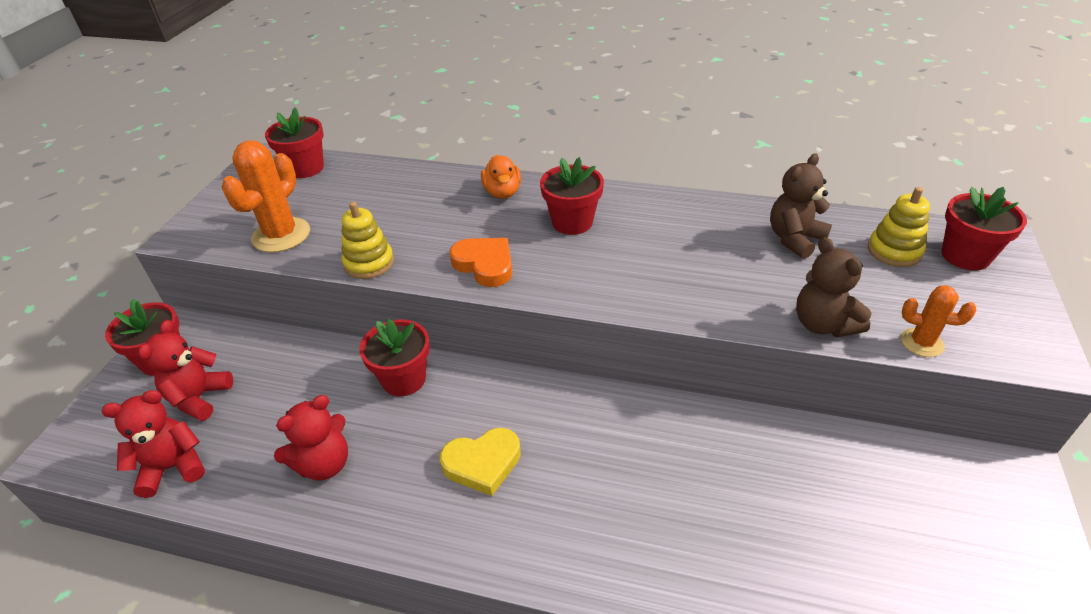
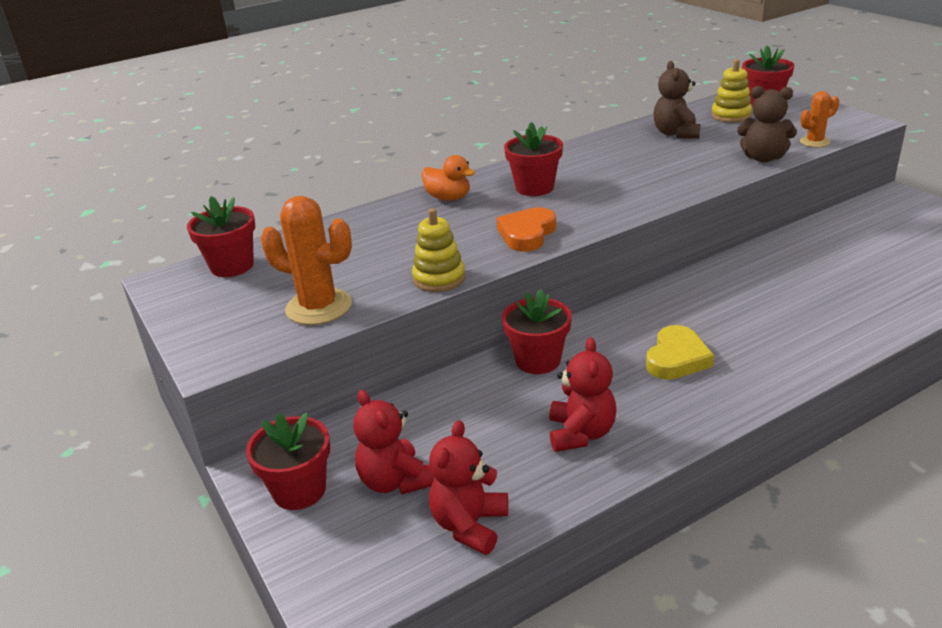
camera: 45 degrees left, 10 degrees down
orange cactus [222,140,310,252] -> orange cactus turned 45 degrees counterclockwise [261,196,352,325]
orange heart [449,238,512,287] -> orange heart turned 60 degrees counterclockwise [497,207,556,252]

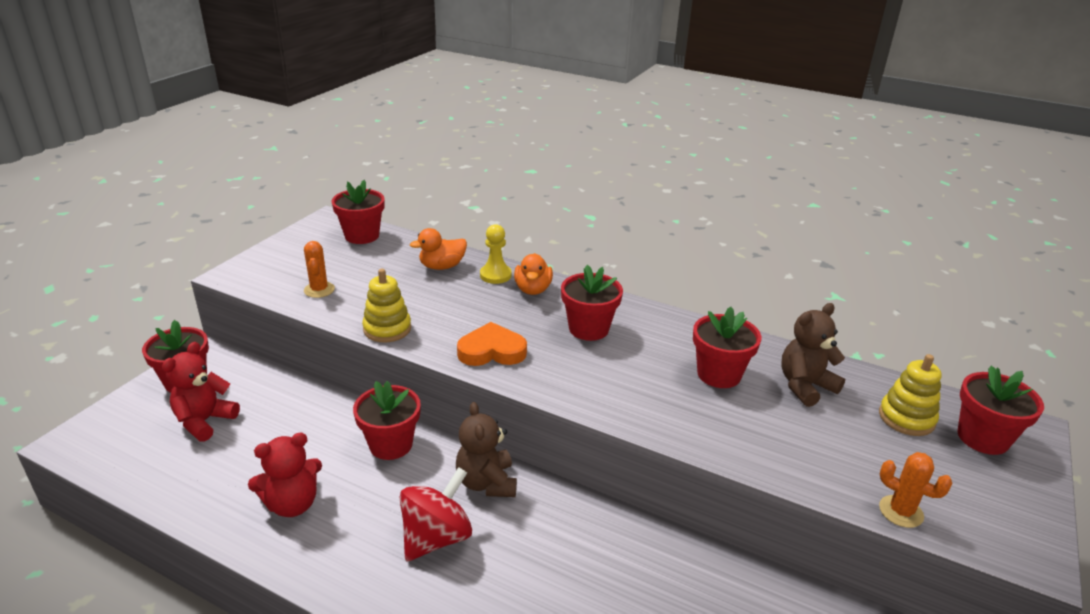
camera: 55 degrees right, 0 degrees up
orange cactus [261,196,352,325] -> orange cactus [304,241,335,298], size x0.56
red teddy bear [429,420,508,555] -> none
yellow heart [646,325,714,380] -> red spinning top [400,467,472,561]
brown teddy bear [737,86,797,162] -> brown teddy bear moved to [456,402,517,497]
none -> orange duck [410,228,467,270]
none -> yellow pawn [480,224,512,284]
none -> red flower pot [693,307,761,388]

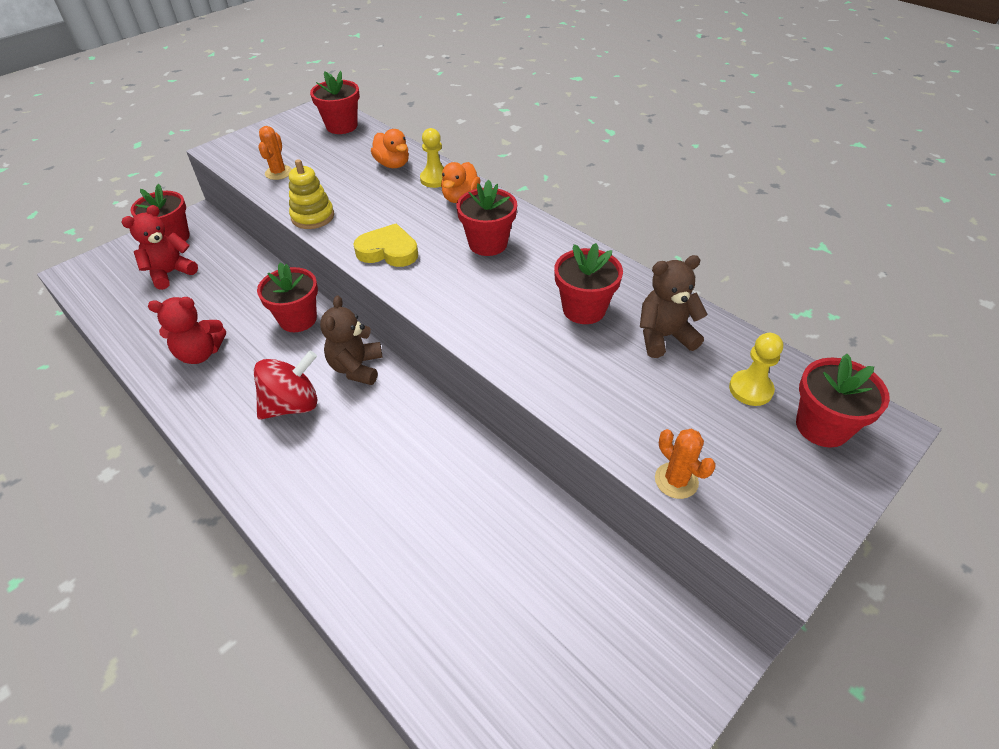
camera: 20 degrees right, 15 degrees up
orange duck [410,228,467,270] -> orange duck turned 120 degrees counterclockwise [371,129,409,168]
orange heart [457,322,527,366] -> yellow heart [353,224,418,267]
yellow stacking toy [879,354,942,436] -> yellow pawn [729,333,783,406]

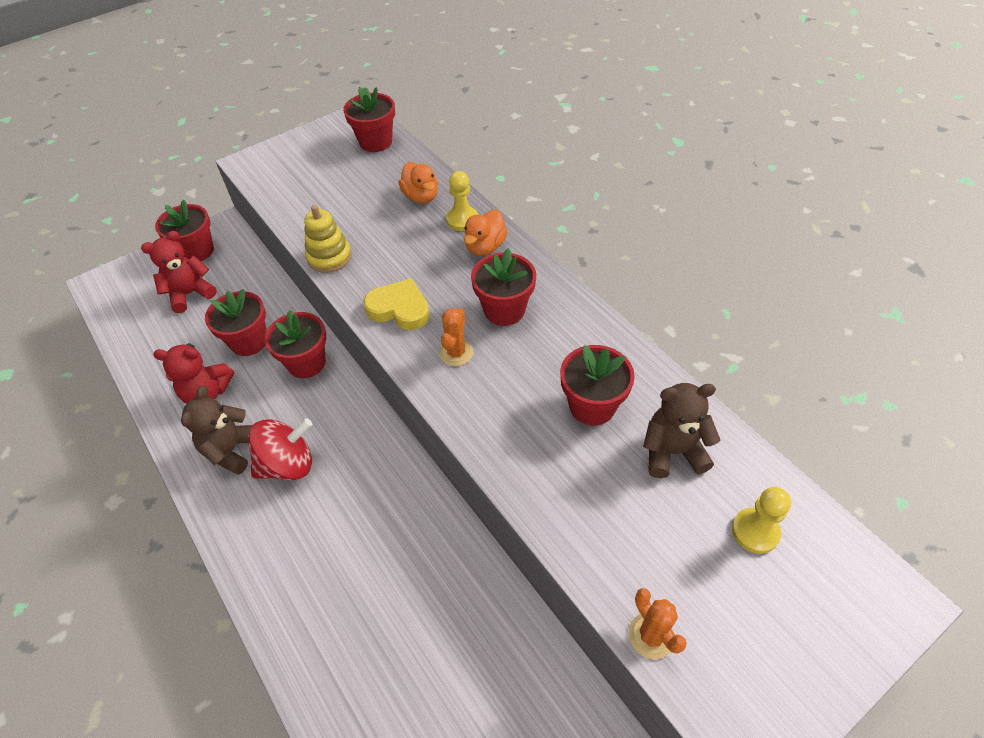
camera: 10 degrees right, 5 degrees up
orange cactus [258,126,292,180] -> orange cactus moved to [439,308,474,366]
brown teddy bear [320,296,383,385] -> brown teddy bear moved to [181,386,252,475]
red flower pot [796,354,890,448] -> red flower pot moved to [205,289,266,356]

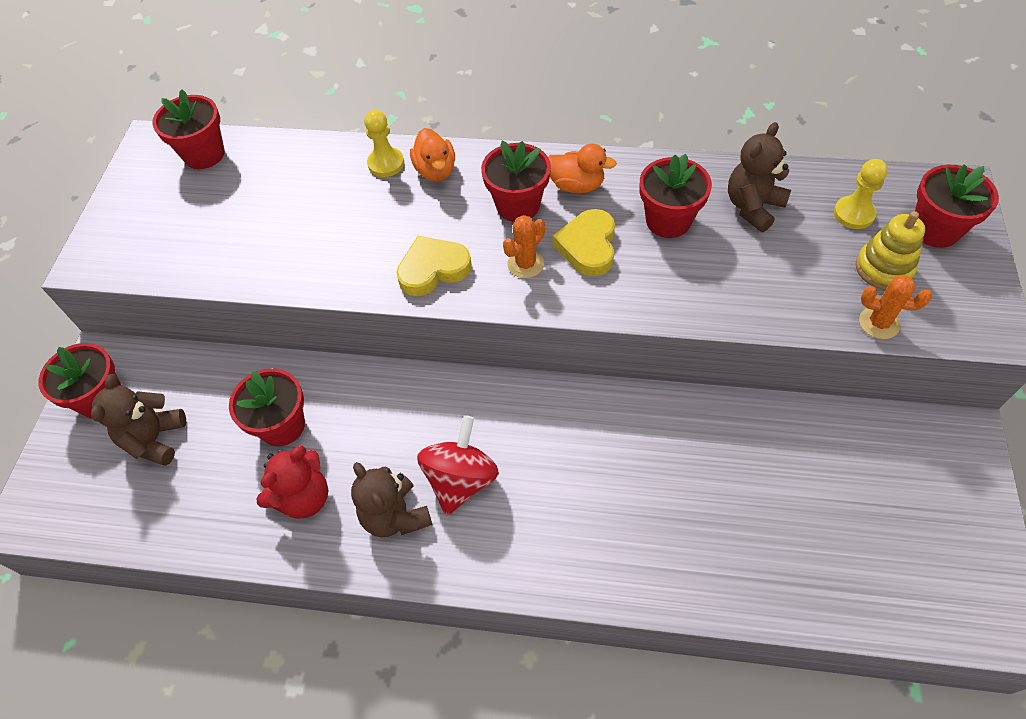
camera: 45 degrees left, 5 degrees up
red teddy bear [141,231,217,313] -> brown teddy bear [91,374,186,466]
red flower pot [265,310,326,378] -> red flower pot moved to [915,164,999,248]
yellow stacking toy [304,205,352,273] -> yellow stacking toy moved to [856,211,925,290]
orange duck [398,162,438,204] -> orange duck moved to [548,144,617,193]
orange cactus [439,308,474,366] -> orange cactus turned 75 degrees clockwise [503,215,545,278]
none -> yellow heart [552,209,615,276]

